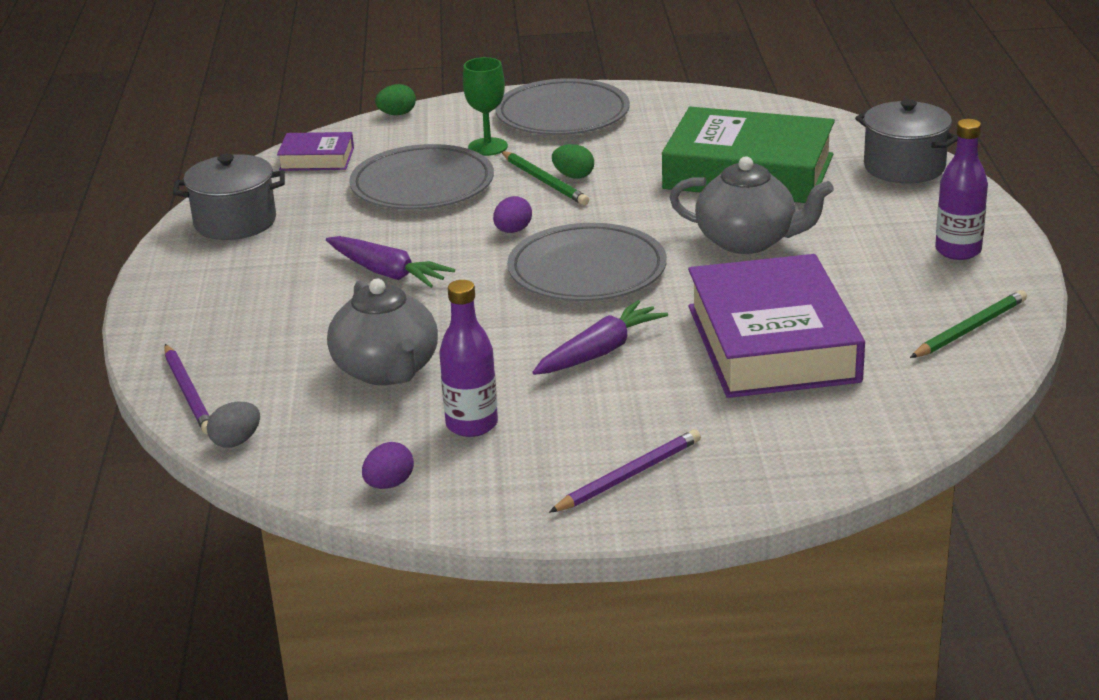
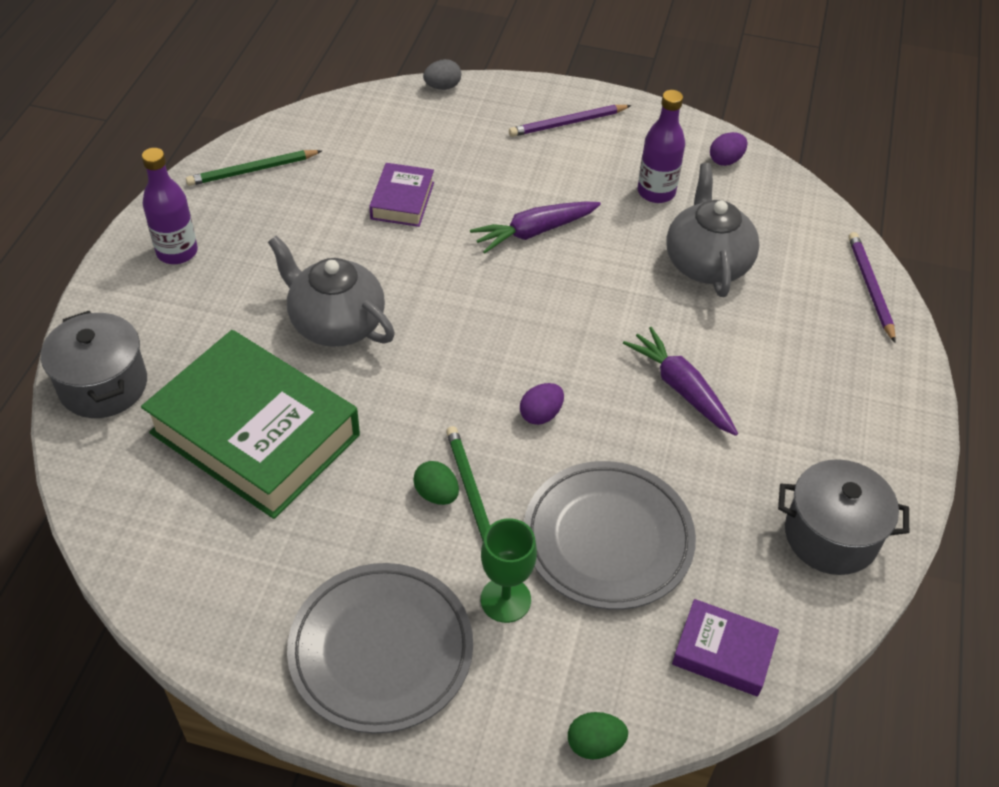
camera: 165 degrees left, 20 degrees up
grey egg [207,402,260,448] -> grey egg moved to [423,59,461,90]
grey plate [507,223,667,301] -> none
purple book [688,254,865,398] -> purple book [369,163,434,227], size x0.47

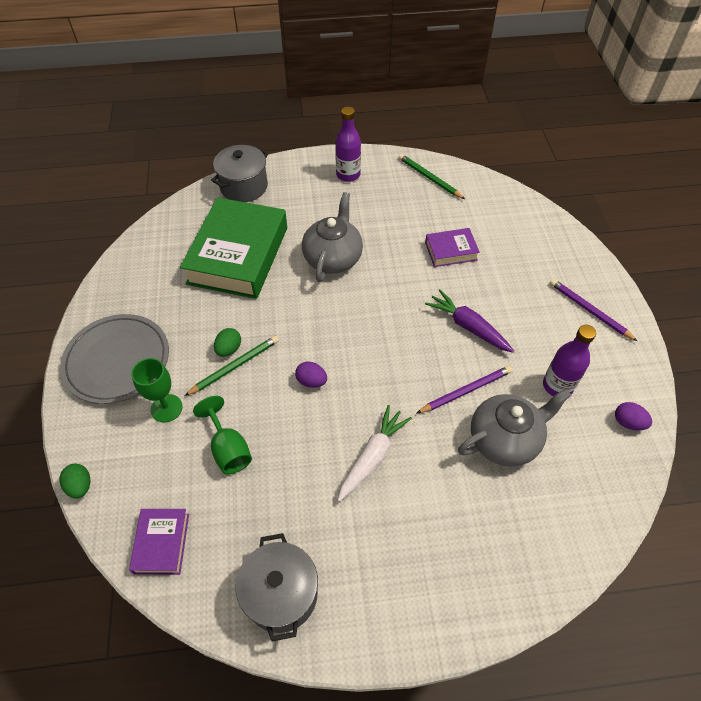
camera: 70 degrees right, 5 degrees up
grey egg [423,59,461,90] -> none
grey plate [524,461,696,610] -> green goblet [193,396,252,474]
purple carrot [623,327,738,436] -> white carrot [338,405,412,502]
purple pencil [848,232,896,342] -> purple pencil moved to [417,366,512,413]

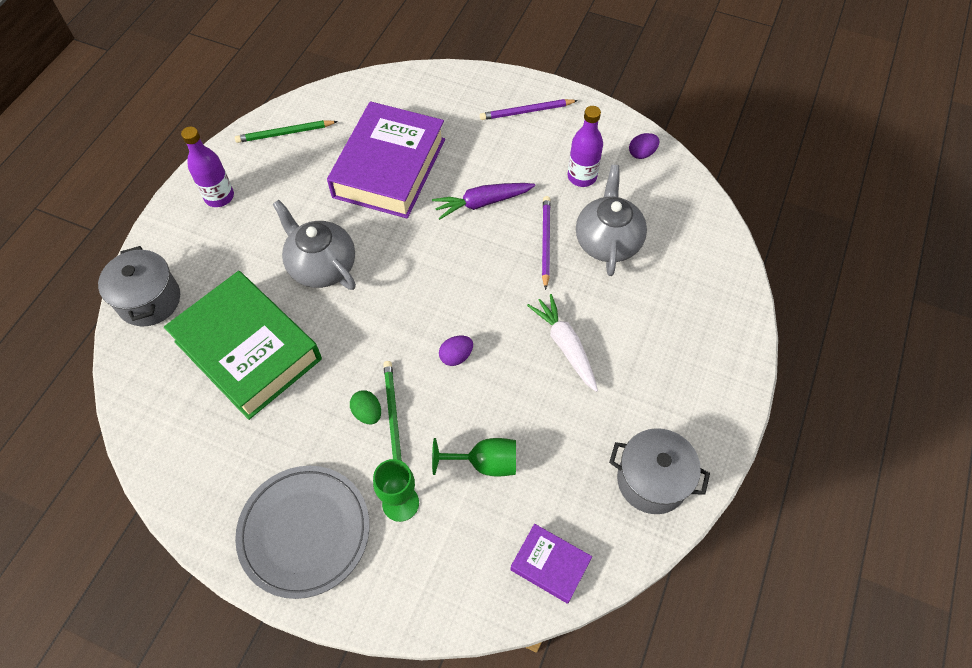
camera: 60 degrees left, 5 degrees up
green egg [59,464,90,499] -> none
purple book [425,228,480,267] -> purple book [327,101,445,219], size x2.15

